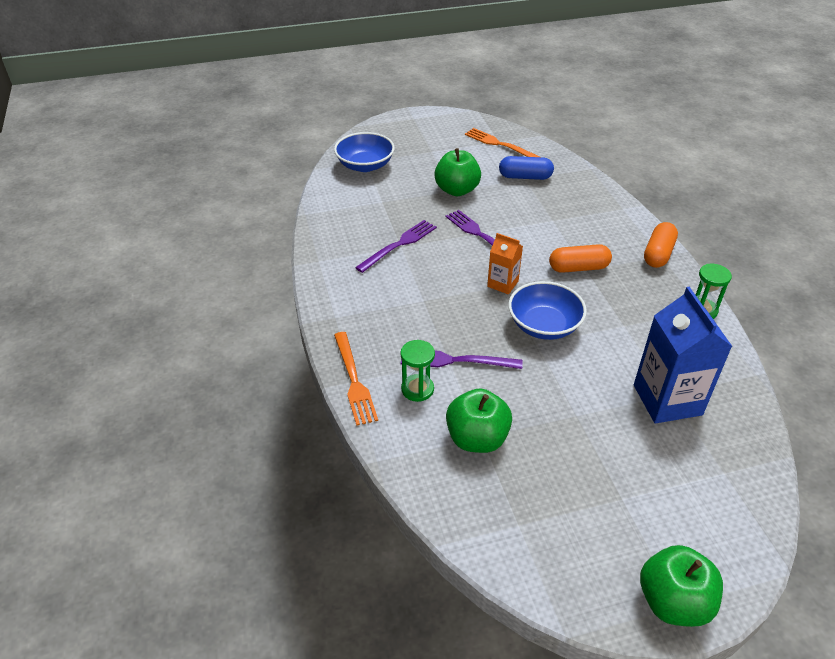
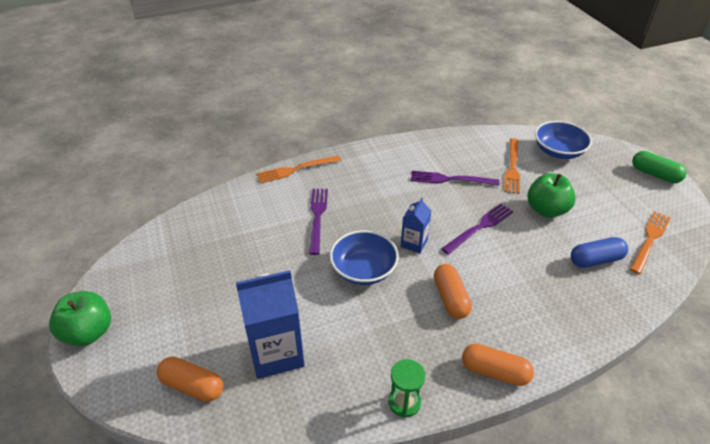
camera: 85 degrees right, 0 degrees up
purple fork [355,220,437,273] -> purple fork turned 150 degrees clockwise [411,171,499,186]
green hourglass [401,340,435,402] -> none
green apple [446,388,512,453] -> none
orange carton [487,233,523,295] -> blue carton [401,198,431,253]
blue capsule [499,156,554,180] -> blue capsule turned 75 degrees clockwise [571,237,628,268]
none -> orange capsule [157,357,223,402]
none -> orange fork [504,138,520,194]
none -> green capsule [632,151,687,183]

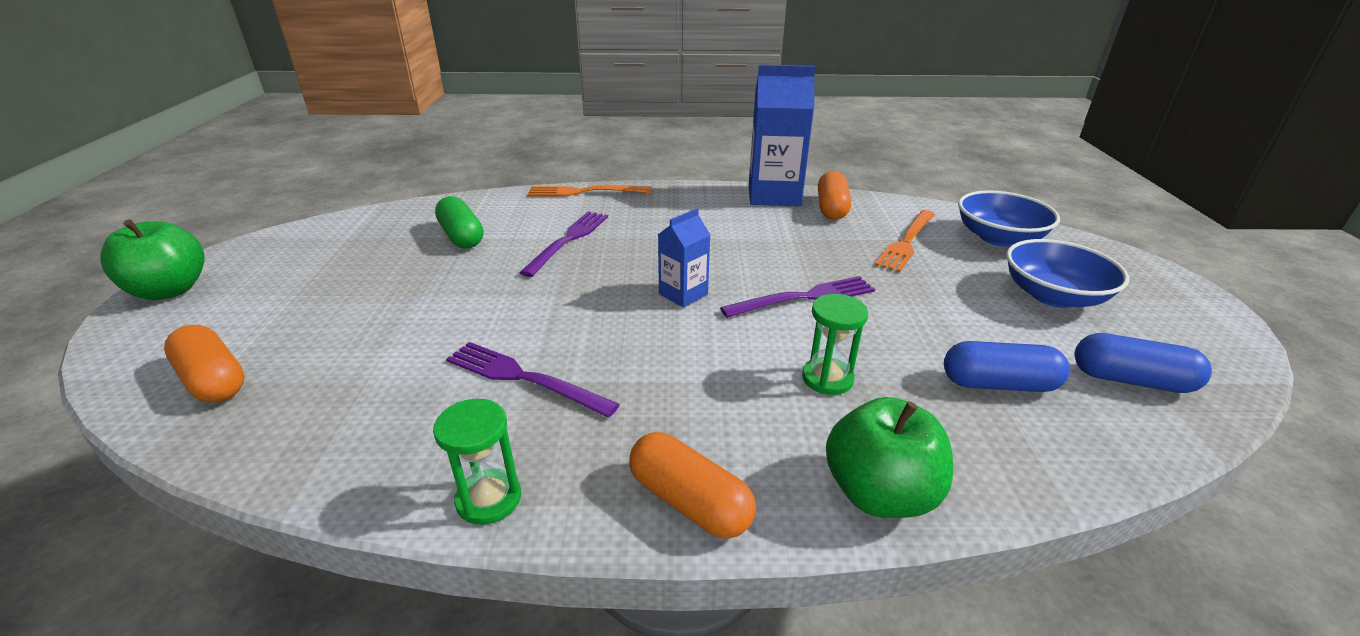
camera: 20 degrees right, 10 degrees down
blue carton [236,270,305,379] -> blue carton moved to [749,65,815,206]
blue bowl [330,230,399,285] -> blue bowl moved to [1006,239,1129,308]
purple fork [411,171,499,186] -> purple fork moved to [446,342,620,418]
orange capsule [434,264,472,319] -> orange capsule moved to [818,171,851,220]
green apple [527,173,576,218] -> green apple moved to [826,397,953,518]
orange fork [630,211,671,274] -> blue capsule [1075,333,1212,393]
green capsule [632,151,687,183] -> green capsule moved to [435,196,483,249]
none -> green hourglass [802,294,869,395]

